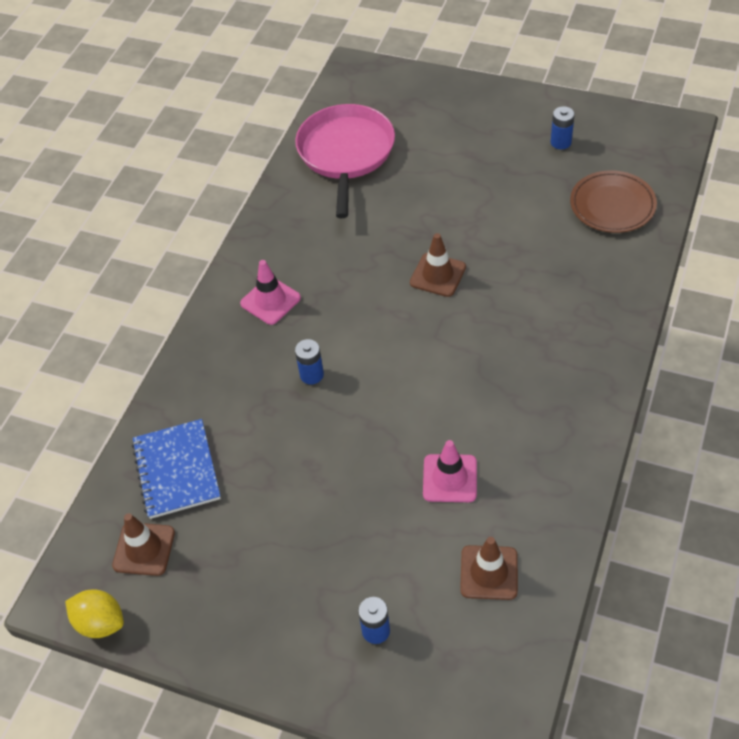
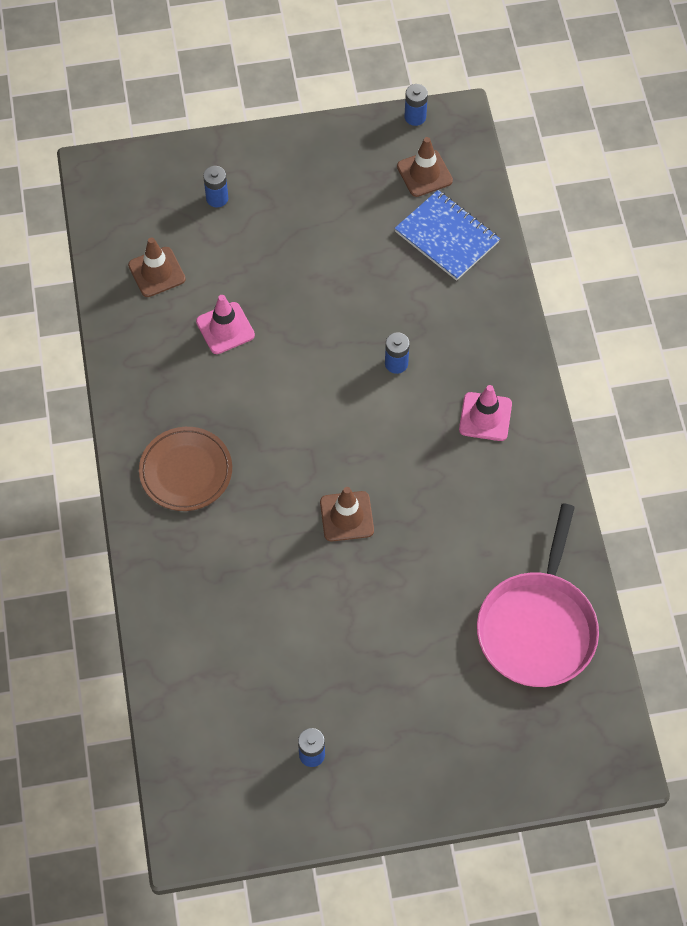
camera: 145 degrees right, 10 degrees up
yellow lemon [65,589,124,638] -> blue battery [405,84,428,126]
pink pan [295,104,395,218] -> pink pan turned 45 degrees clockwise [477,503,599,687]
brown plate [570,170,657,233] -> brown plate moved to [139,427,232,511]

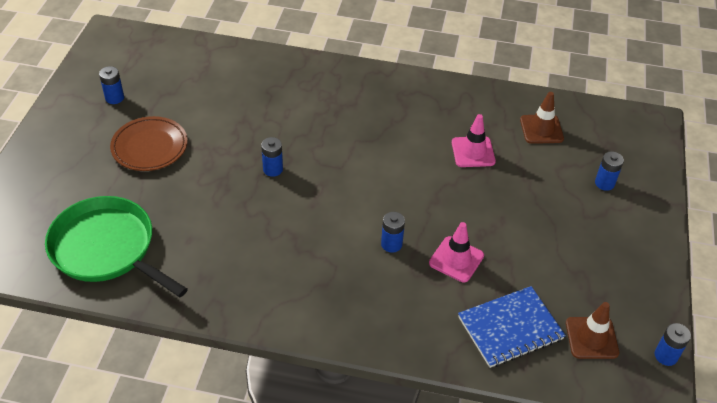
camera: 110 degrees right, 15 degrees down
brown plate [139,427,232,511] -> brown plate moved to [110,116,188,171]
brown traffic cone [320,487,374,541] -> blue battery [261,137,283,177]
pink traffic cone [459,385,512,441] -> pink traffic cone moved to [429,222,484,282]
pink pan [477,503,599,687] -> green pan [45,196,188,297]

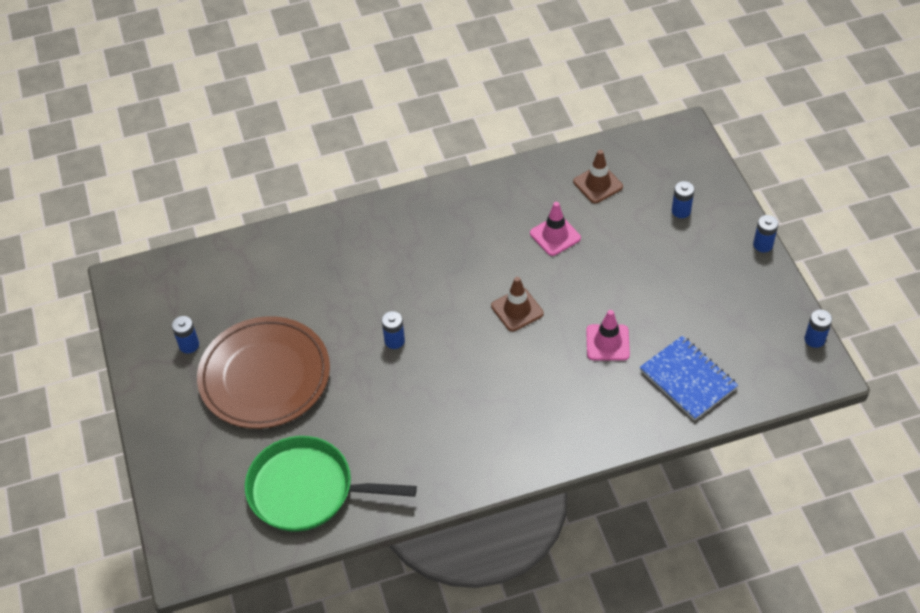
camera: 25 degrees left, 5 degrees up
brown plate [110,116,188,171] -> brown plate [197,316,330,429], size x1.65
blue battery [381,212,405,253] -> blue battery moved to [753,215,778,252]
blue notebook [458,286,566,368] -> blue notebook turned 75 degrees counterclockwise [640,336,738,421]
brown traffic cone [566,302,619,359] -> brown traffic cone moved to [491,277,544,332]

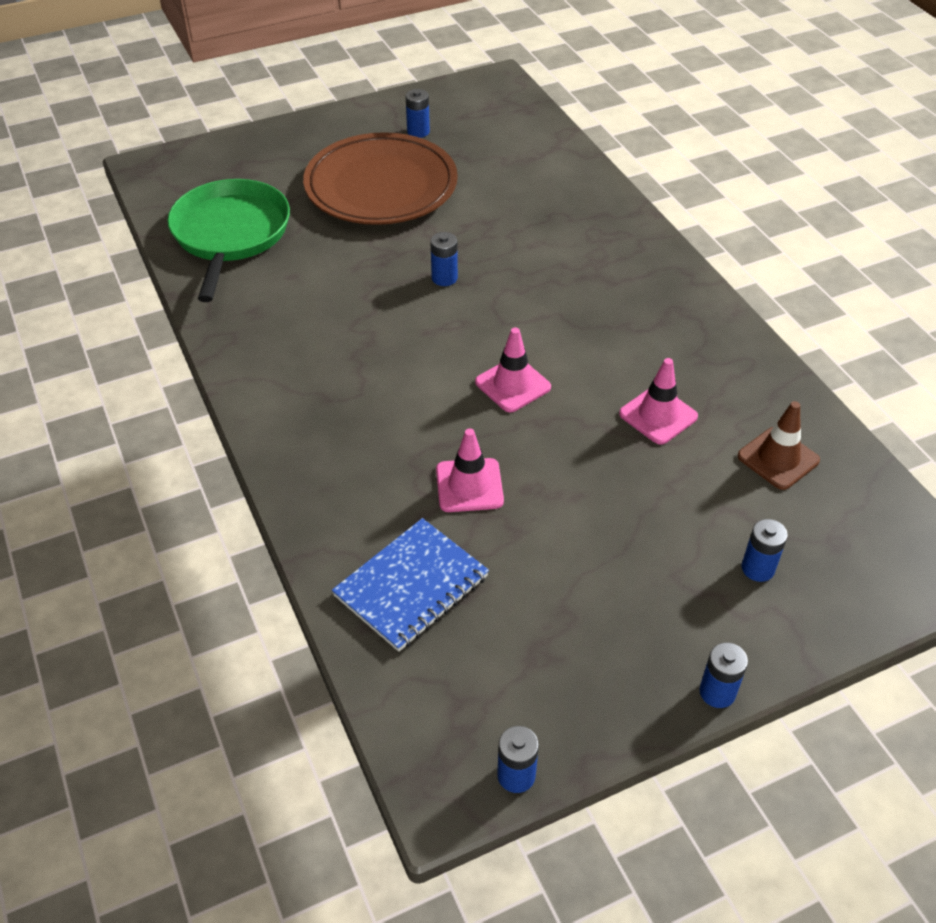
camera: 80 degrees right, 5 degrees down
brown traffic cone [491,277,544,332] -> pink traffic cone [475,327,551,412]

